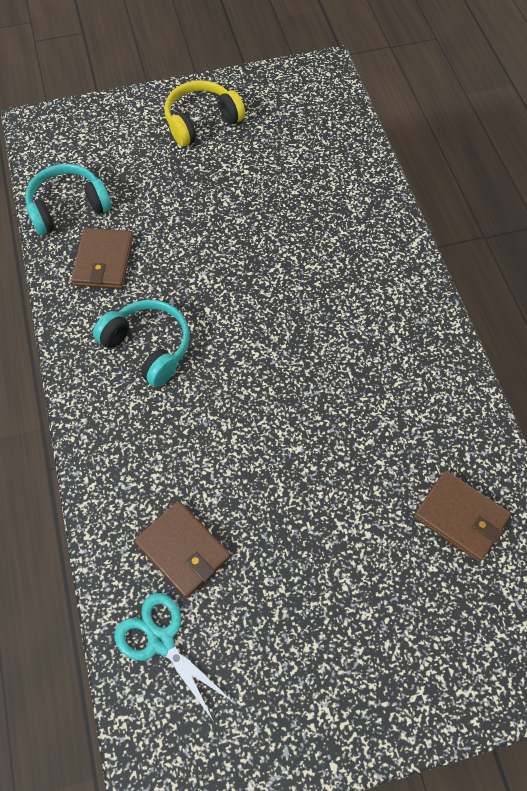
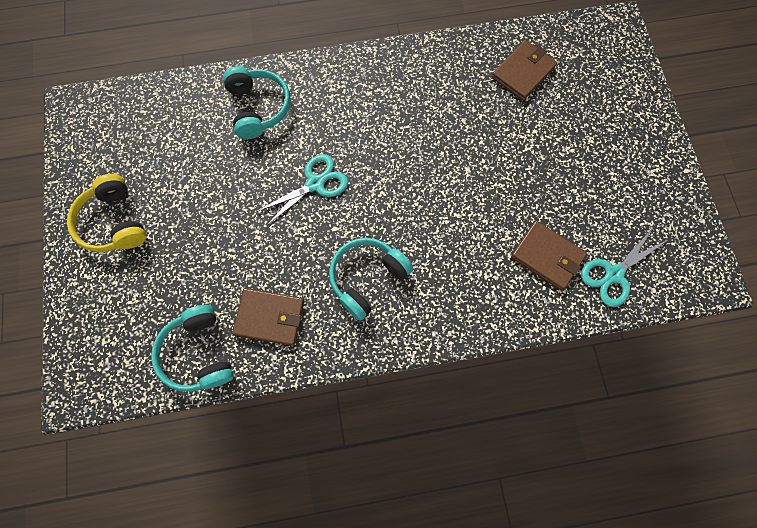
camera: 85 degrees left, 10 degrees up
brown wallet [134,501,231,598] -> brown wallet turned 75 degrees clockwise [511,221,587,290]
none -> turquoise headphones [223,66,291,139]
none -> turquoise scissors [256,154,348,226]

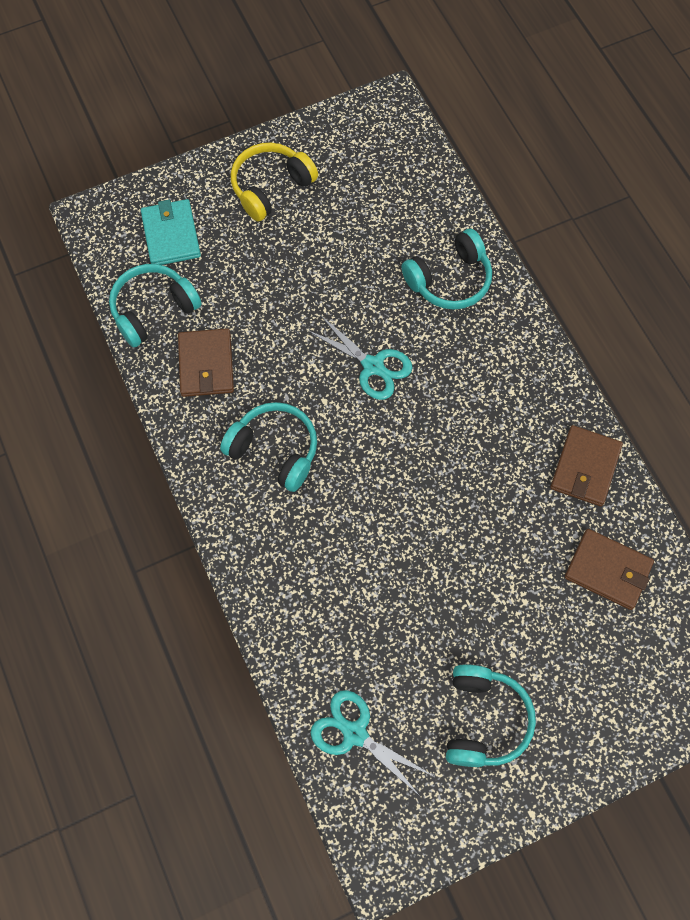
camera: 75 degrees right, 5 degrees down
brown wallet [511,221,587,290] -> brown wallet moved to [550,425,623,506]
none -> turquoise wallet [141,199,201,265]
none -> turquoise headphones [446,664,536,767]

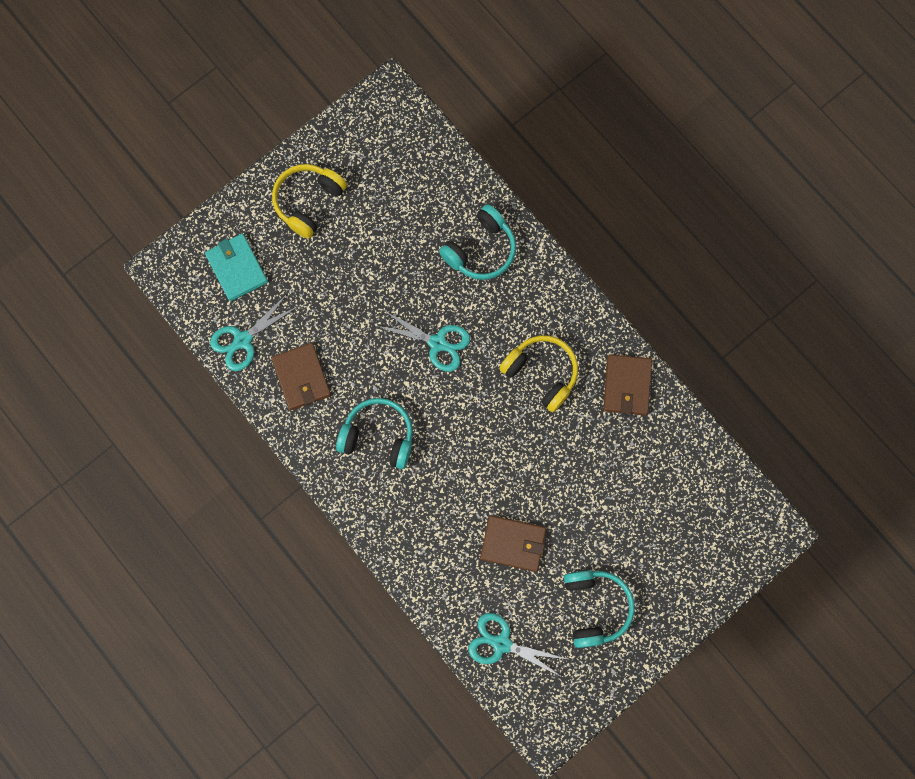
camera: 15 degrees left, 10 degrees up
turquoise headphones [109,264,202,348] -> turquoise scissors [210,294,297,371]
brown wallet [565,529,654,610] -> brown wallet moved to [480,515,546,572]
none -> yellow headphones [499,335,578,412]

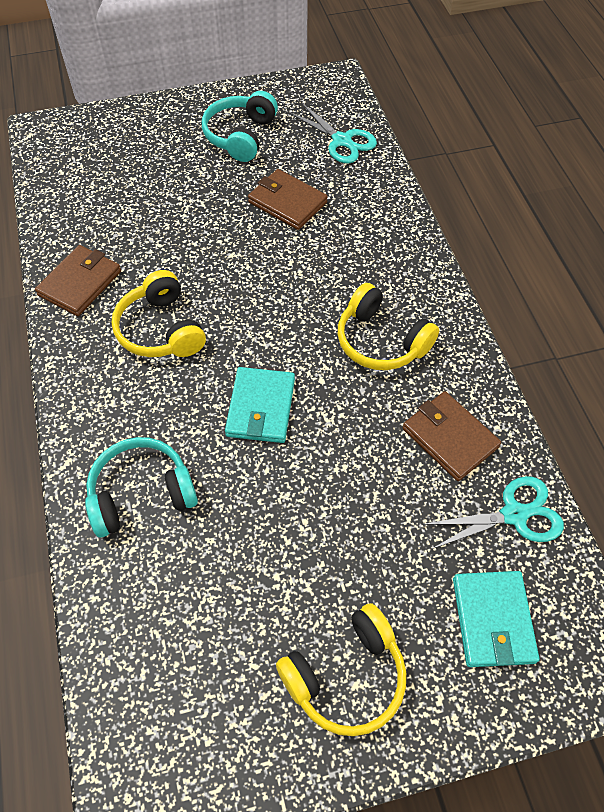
camera: 155 degrees left, 20 degrees down
brown wallet [271,343,331,410] -> brown wallet turned 45 degrees counterclockwise [402,391,501,481]
turquoise headphones [336,398,413,469] -> yellow headphones [338,283,439,370]
turquoise scissors [377,310,470,372] -> turquoise wallet [225,367,295,443]

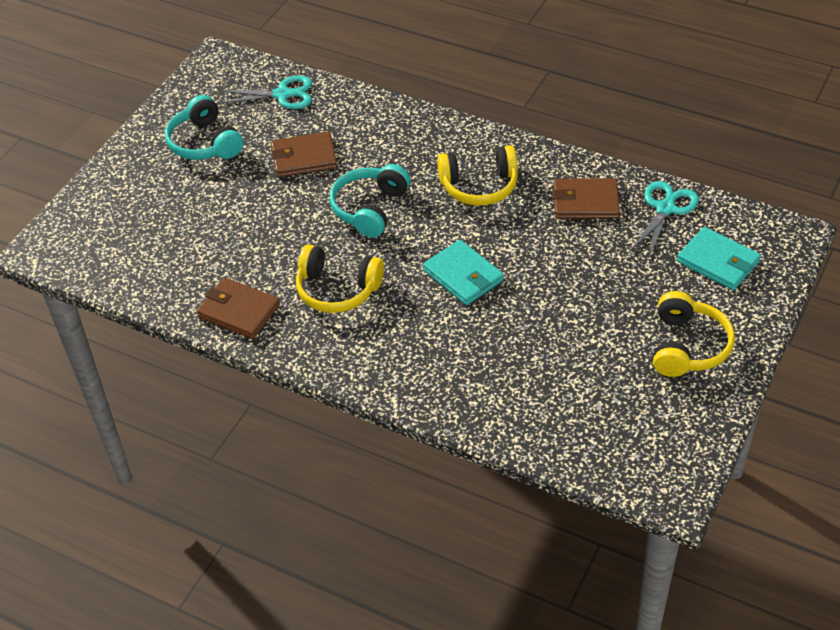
camera: 45 degrees left, 10 degrees down
brown wallet [35,245,121,316] -> brown wallet turned 45 degrees counterclockwise [196,277,280,339]
turquoise headphones [85,437,198,537] -> turquoise headphones moved to [329,164,410,237]

